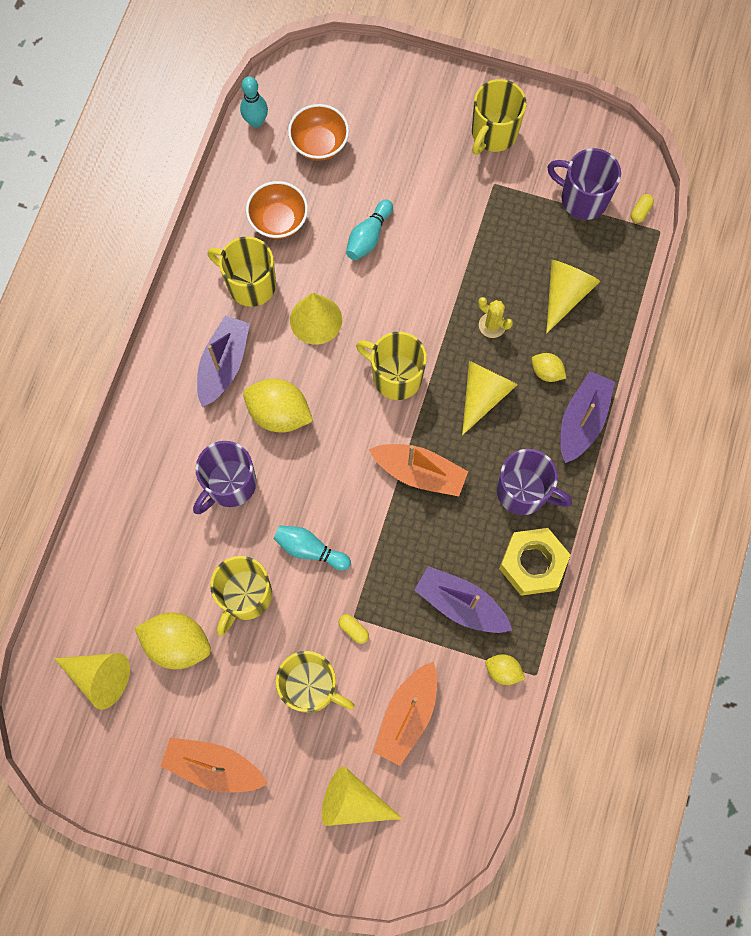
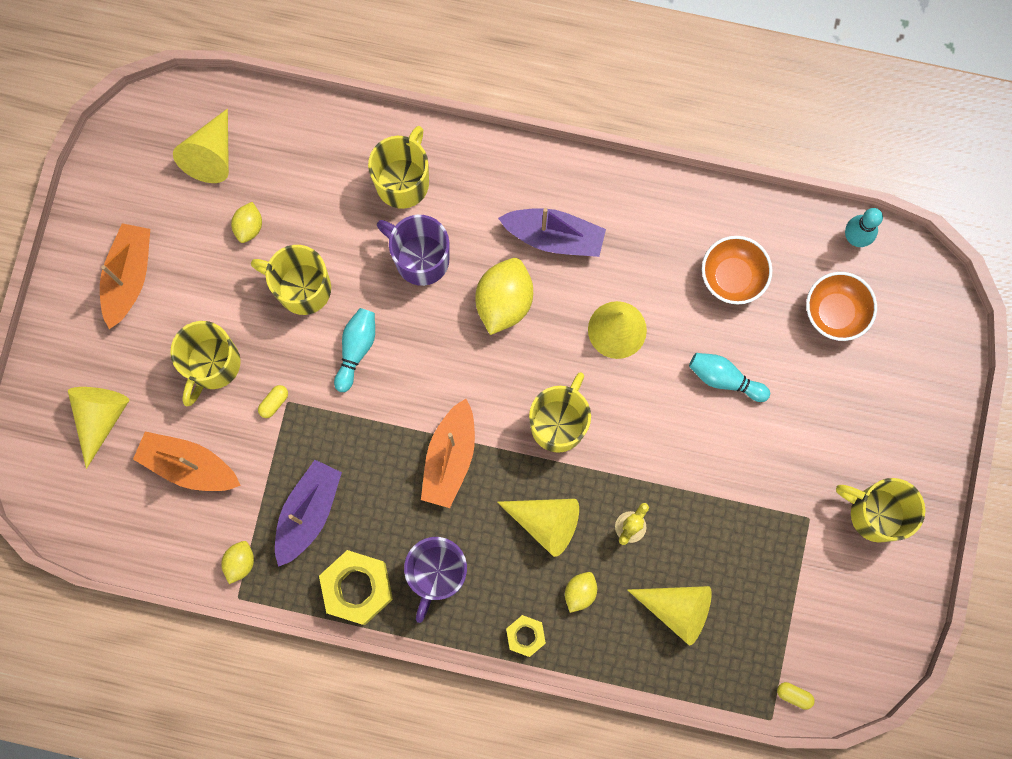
camera: 85 degrees right, 5 degrees up
yellow lemon [135,612,211,669] -> yellow lemon [231,202,262,243], size x0.53
yellow mug [208,236,276,307] -> yellow mug moved to [368,126,429,209]
purple mug [547,148,621,220] -> none
purple boat [560,371,615,463] -> yellow nut [506,615,546,657]

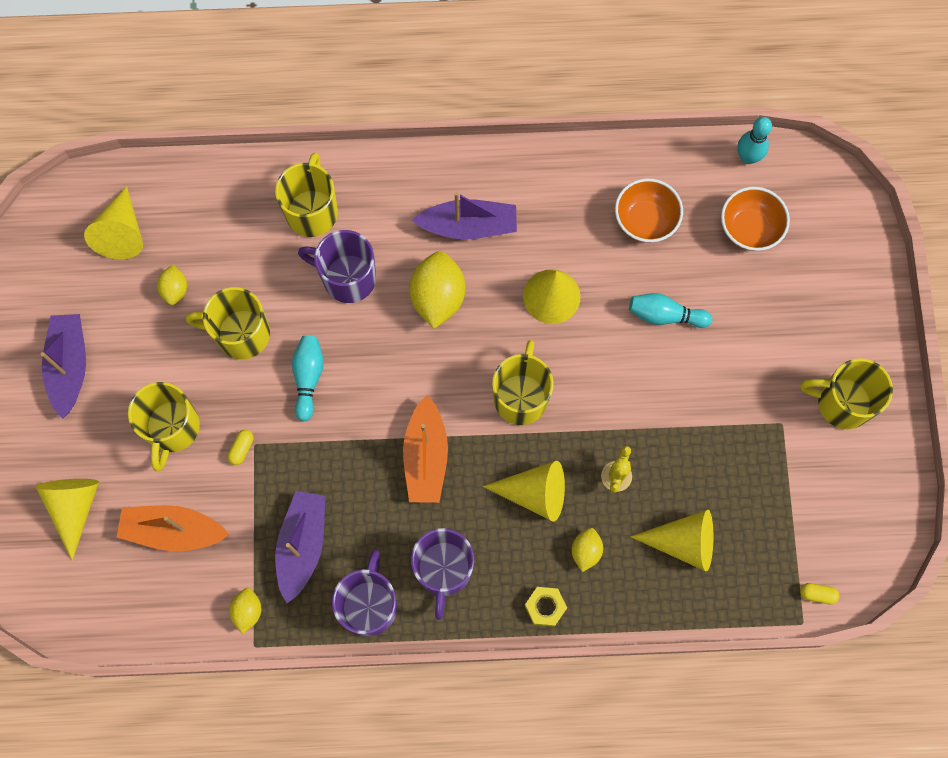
camera: 15 degrees left, 5 degrees down
orange boat [100,223,150,329] -> purple boat [41,314,86,419]
yellow nut [319,550,393,625] -> purple mug [332,550,397,636]

